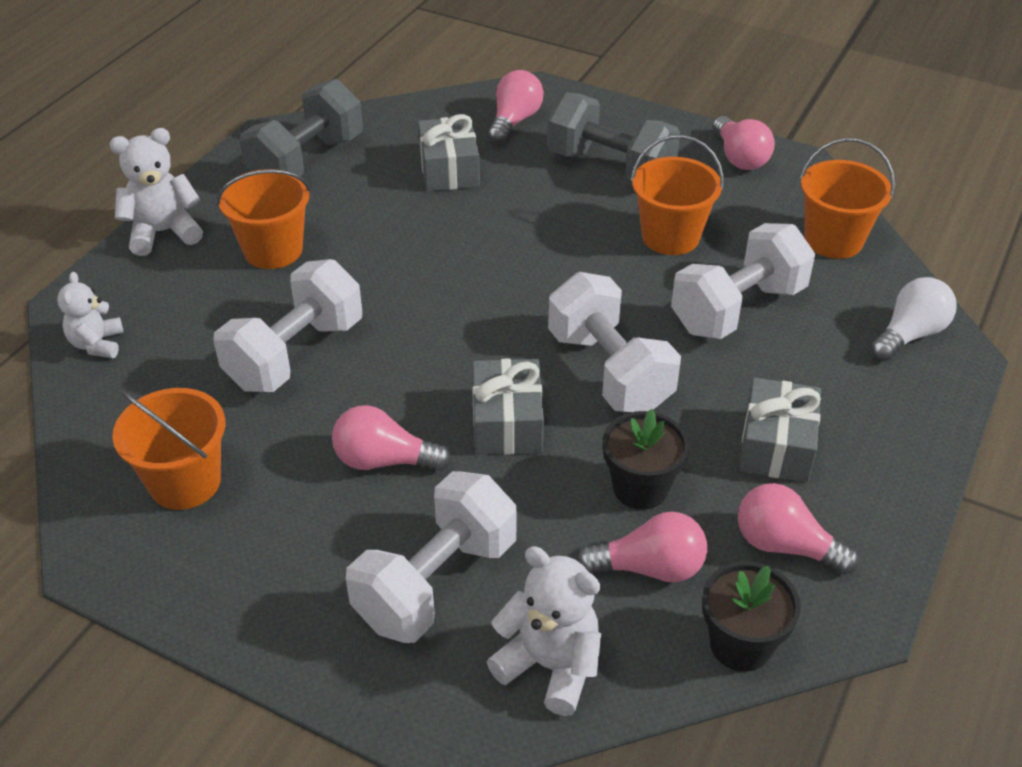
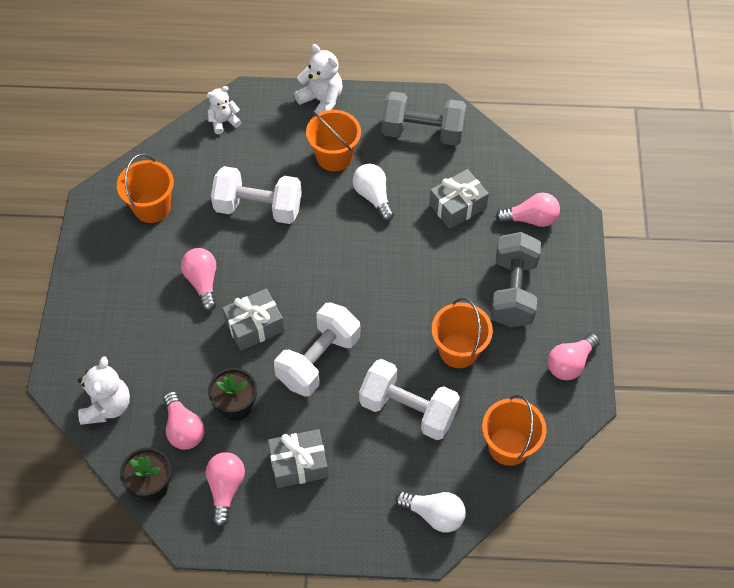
camera: 65 degrees right, 15 degrees up
white dumbbell [346,471,517,643] -> none
none -> white light bulb [353,164,394,221]

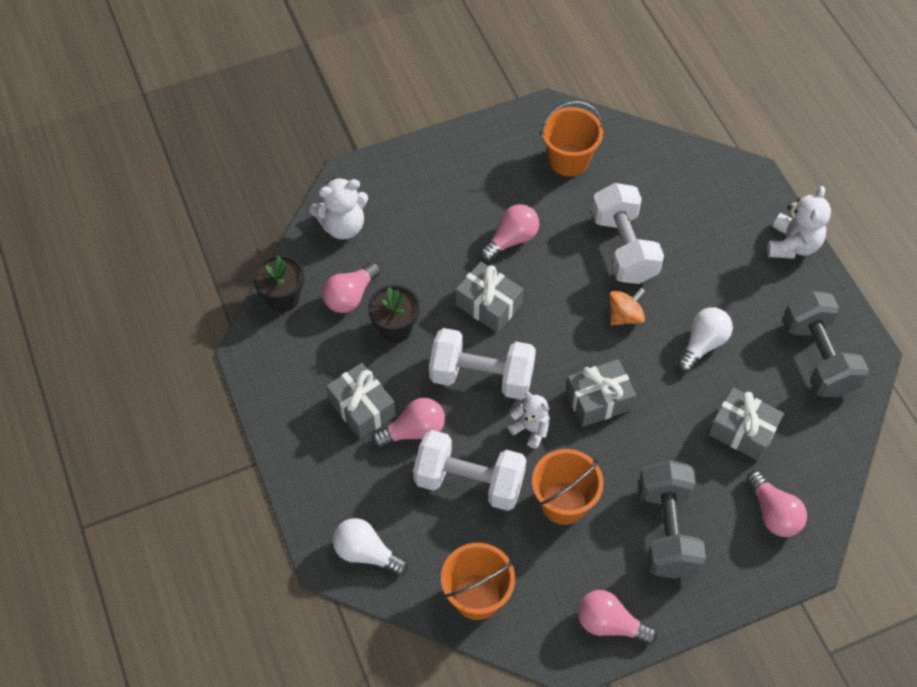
camera: 65 degrees right, 0 degrees up
pink light bulb [206,452,245,527] -> pink light bulb moved to [372,398,445,448]
white teddy bear [207,86,241,134] -> white teddy bear moved to [508,392,550,449]
orange bucket [306,110,361,172] -> none
white dumbbell [359,359,460,440] -> white dumbbell turned 75 degrees counterclockwise [413,430,526,511]
white light bulb [395,491,466,533] -> white light bulb turned 120 degrees clockwise [333,518,408,576]
grey dumbbell [491,232,541,327] -> grey dumbbell turned 75 degrees counterclockwise [639,460,706,579]
none -> grey gift [566,359,636,427]
none -> orange spinning top [610,288,645,325]

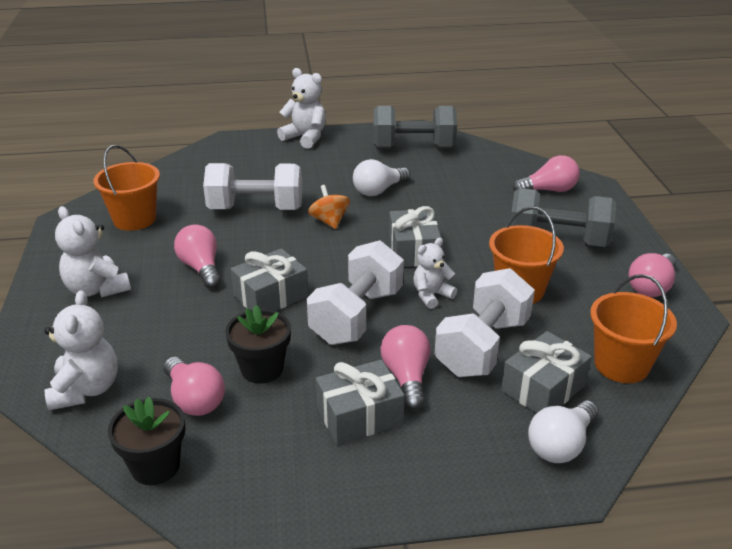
camera: 75 degrees left, 25 degrees down
white light bulb [677,307,733,372] -> white light bulb turned 90 degrees counterclockwise [353,159,410,196]
grey gift [709,387,784,461] -> grey gift moved to [501,331,592,414]
none -> white teddy bear [55,206,131,298]

